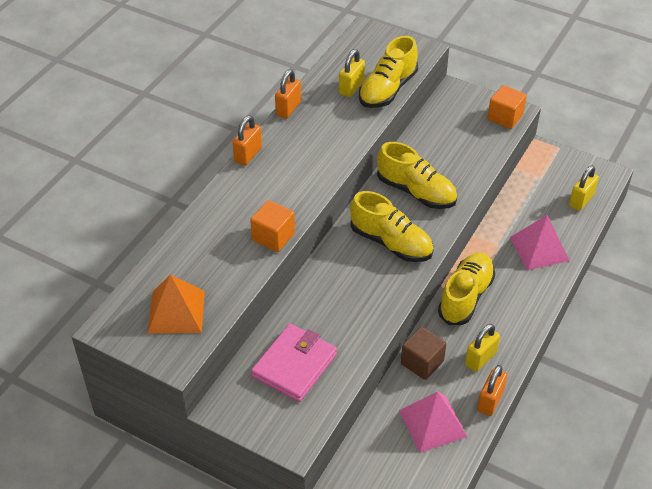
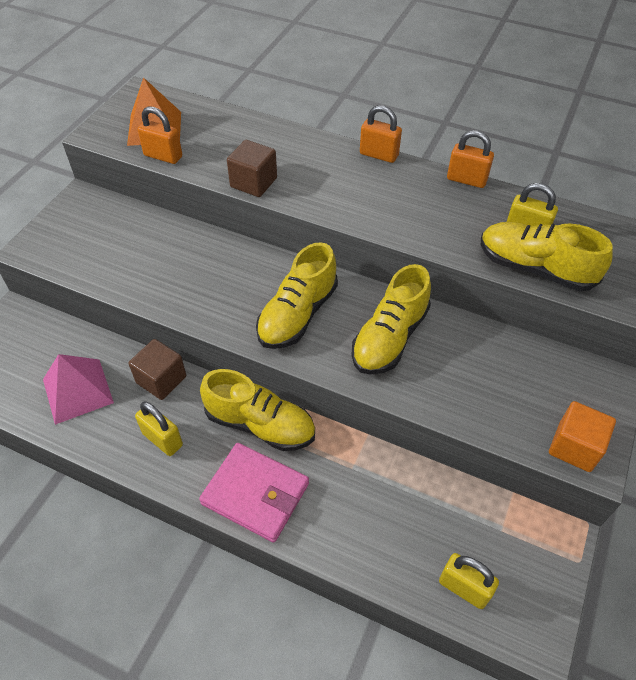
camera: 85 degrees right, 5 degrees up
orange cube [250,200,295,252] -> brown cube [227,140,277,197]
pink wallet [251,324,337,402] -> pink wallet moved to [199,443,309,543]
orange padlock [477,365,507,416] -> orange padlock moved to [137,106,182,164]
pink pyramid [510,215,570,270] -> none

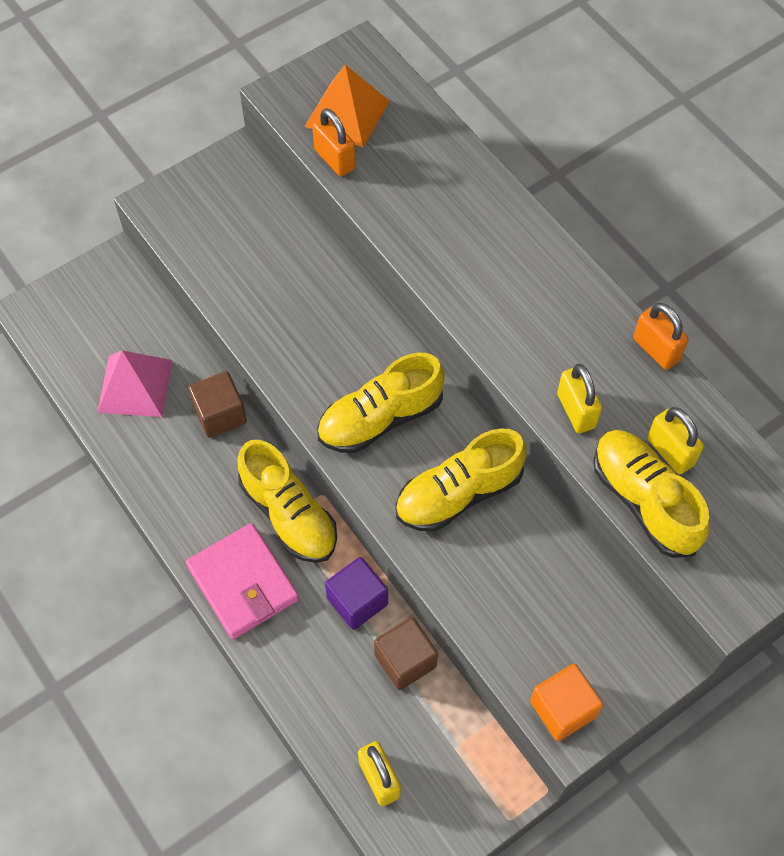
camera: 30 degrees right, 10 degrees up
yellow padlock [135,401,183,456] -> yellow padlock moved to [557,364,602,433]
brown cube [227,140,277,197] -> brown cube moved to [374,617,438,690]
orange padlock [360,105,402,163] -> none
none -> purple cube [325,557,388,630]

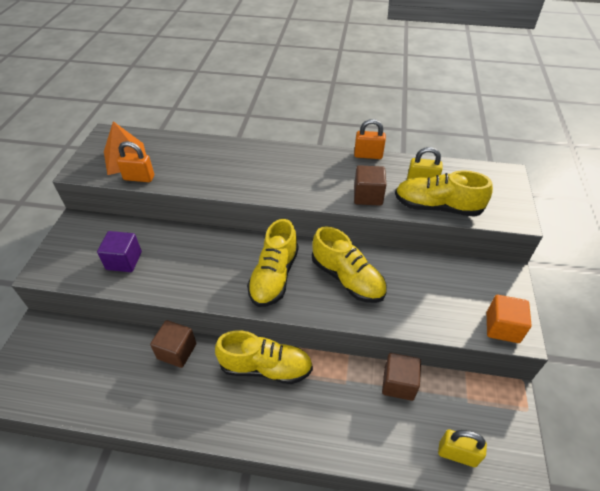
camera: 45 degrees left, 15 degrees down
pink pyramid [97,350,172,417] -> none
pink wallet [186,523,299,639] -> none
purple cube [325,557,388,630] -> purple cube moved to [97,231,142,272]
yellow shoe [395,428,527,532] -> yellow shoe turned 60 degrees counterclockwise [312,226,387,303]
yellow padlock [557,364,602,433] -> brown cube [354,165,386,206]

